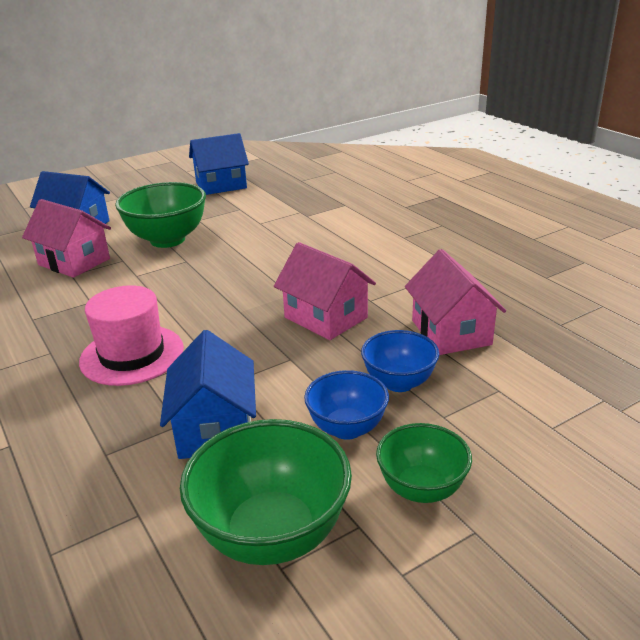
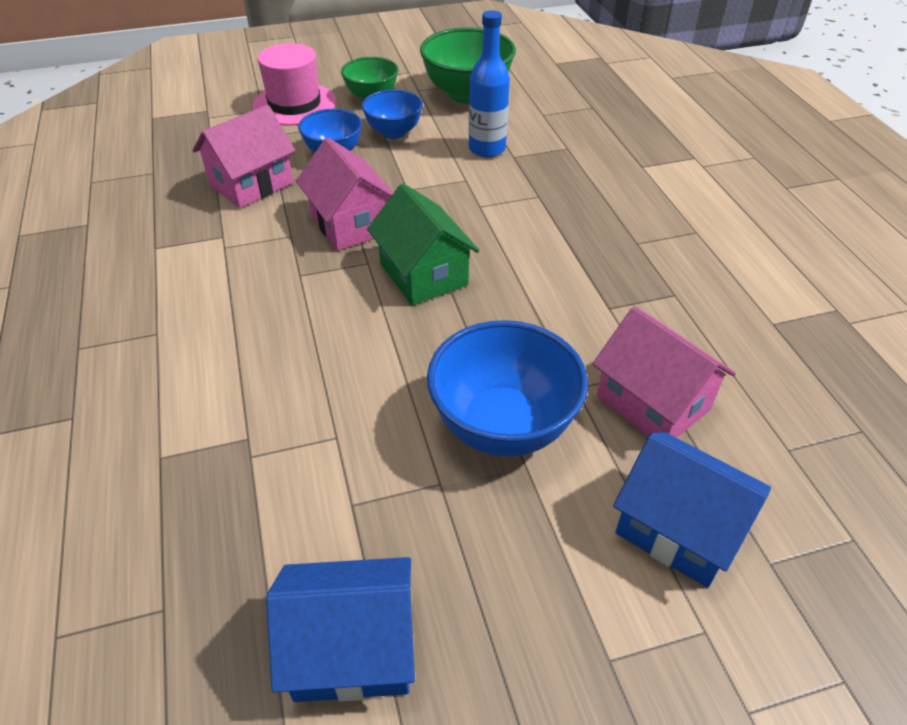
camera: 165 degrees left, 15 degrees up
pink hat [79,285,184,386] -> pink hat moved to [252,43,337,125]
green bowl [115,182,206,248] -> blue bowl [427,320,588,457]
blue house [160,330,256,459] -> blue bottle [468,10,510,157]
pink house [405,249,506,355] -> pink house turned 45 degrees clockwise [193,105,295,208]
none -> green house [367,183,479,305]

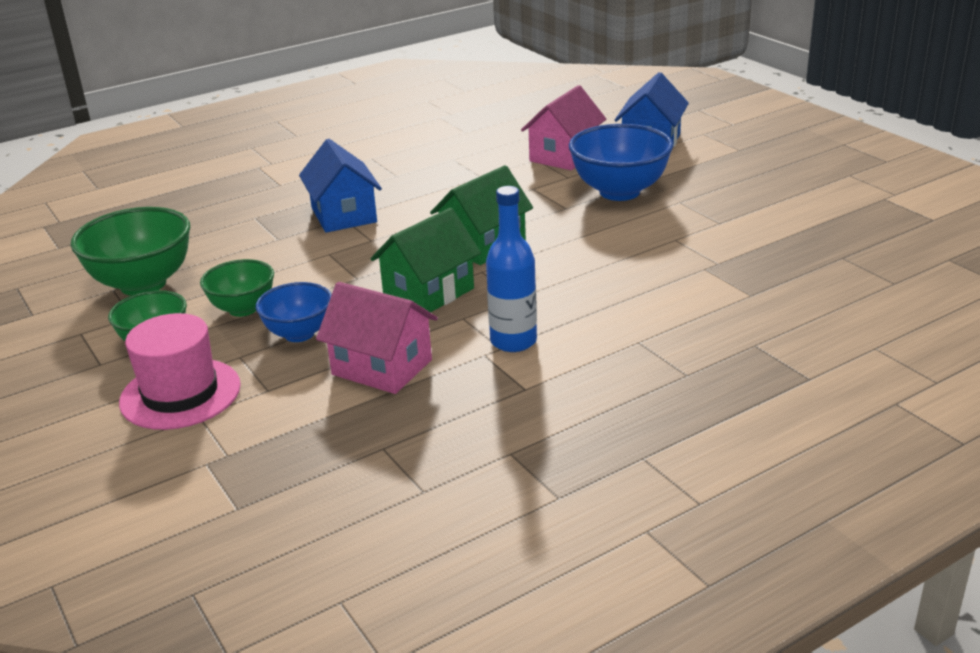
camera: 105 degrees left, 15 degrees down
blue house [266,557,415,702] -> blue house moved to [299,139,382,233]
pink house [296,138,394,251] -> green house [370,208,481,313]
blue bowl [361,89,423,139] -> green bowl [200,259,274,317]
blue bottle [468,10,510,157] -> blue bottle moved to [486,186,537,352]

